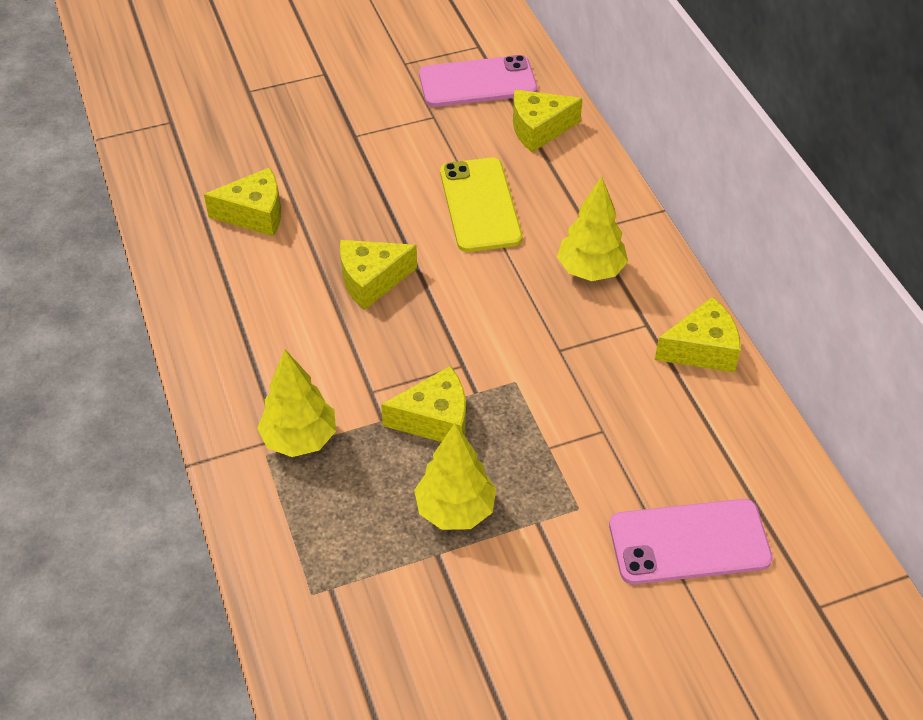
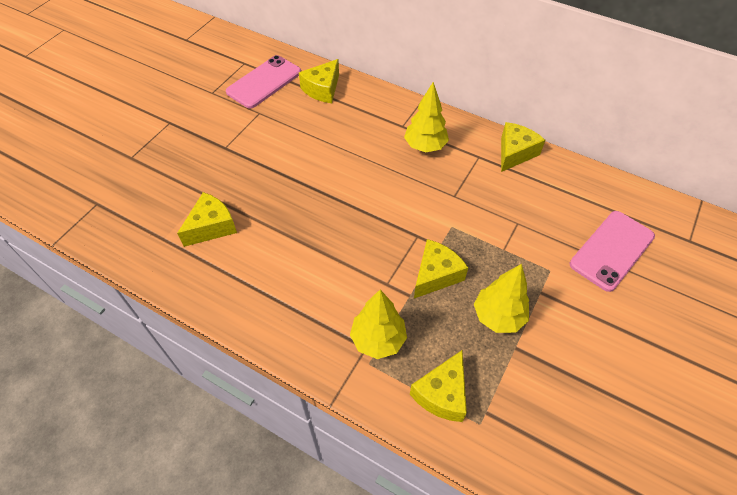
camera: 40 degrees left, 5 degrees up
yellow cheese [340,240,417,310] -> yellow cheese moved to [410,350,467,422]
yellow phone [440,158,522,252] -> none

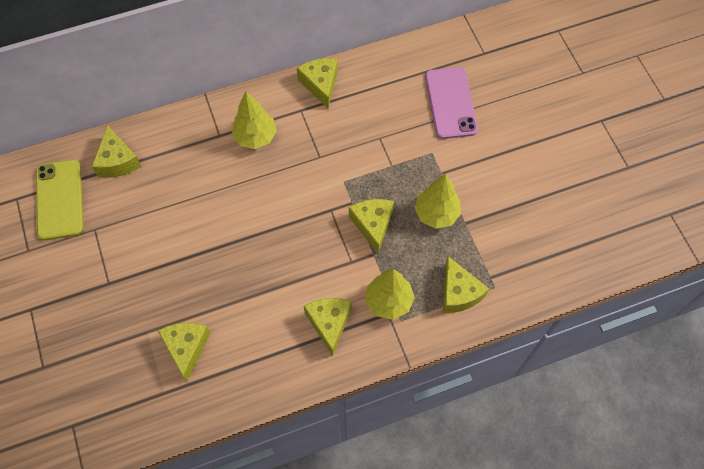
camera: 50 degrees left, 10 degrees up
pink phone [226,55,301,109] -> yellow phone [36,159,84,240]
none -> yellow cheese [304,298,352,356]

